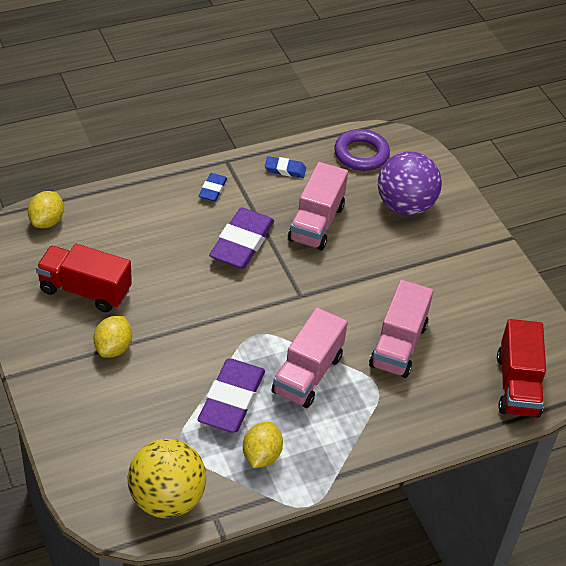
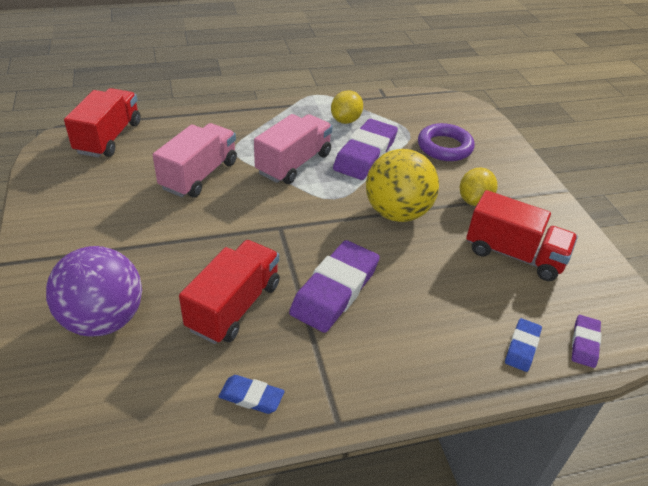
camera: 170 degrees left, 5 degrees down
yellow lemon [28,191,64,228] -> purple eraser [572,315,601,368]
yellow ball [127,439,206,518] -> yellow ball moved to [366,149,439,222]
blue eraser [199,173,227,202] -> blue eraser moved to [505,318,542,372]
pink truck [288,162,348,251] -> red truck [179,240,280,344]
purple ring [334,129,390,171] -> purple ring moved to [418,123,475,161]

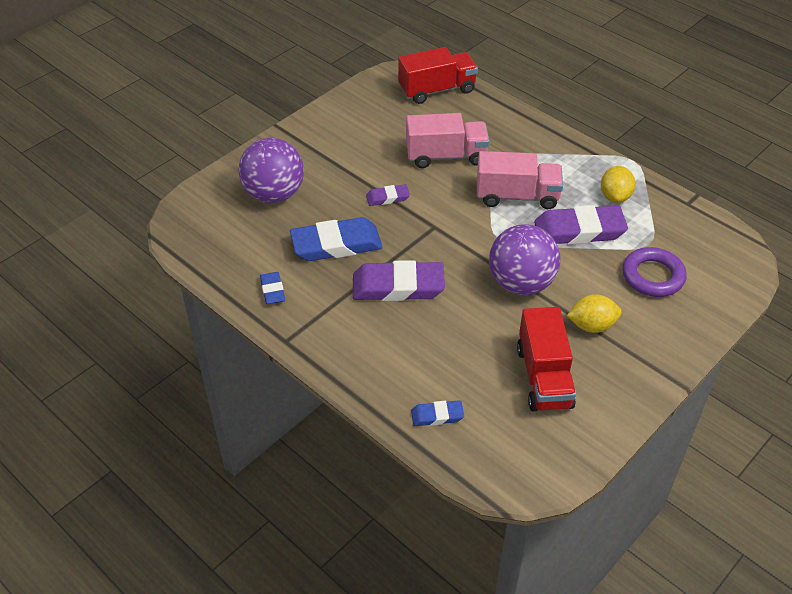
camera: 60 degrees right, 5 degrees up
red truck [179,240,280,344] -> blue eraser [290,217,383,261]
yellow lemon [331,90,363,124] -> yellow lemon turned 75 degrees counterclockwise [601,166,636,203]
yellow ball [366,149,439,222] -> purple ball [489,224,560,295]
purple eraser [572,315,601,368] -> purple eraser moved to [366,184,410,206]

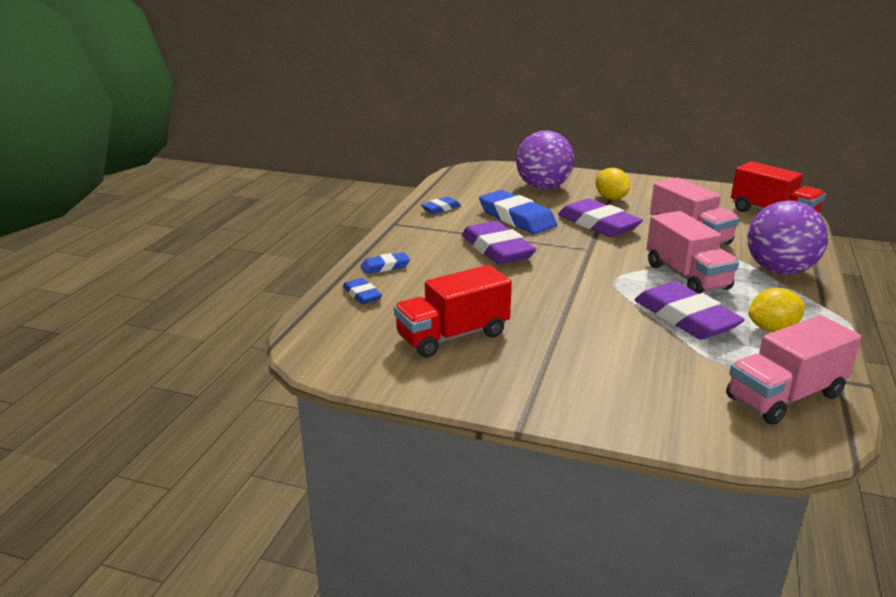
camera: 65 degrees right, 20 degrees down
purple eraser [366,184,410,206] -> purple eraser [558,198,643,237], size x2.00
purple ball [489,224,560,295] -> purple ball moved to [747,200,828,275]
yellow lemon [567,294,622,333] -> yellow lemon moved to [595,168,630,200]
purple ring [622,247,687,297] -> none
none -> blue eraser [360,252,410,274]
none -> pink truck [726,315,862,425]

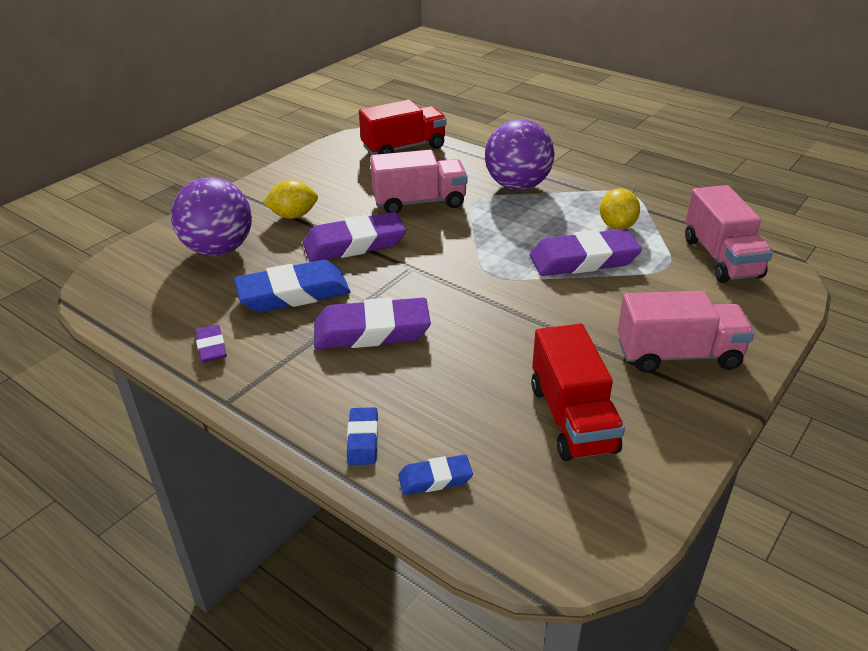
camera: 70 degrees left, 10 degrees up
blue eraser [421,197,461,214] -> purple eraser [195,324,227,363]
pink truck [646,211,739,294] -> pink truck moved to [617,291,755,373]

